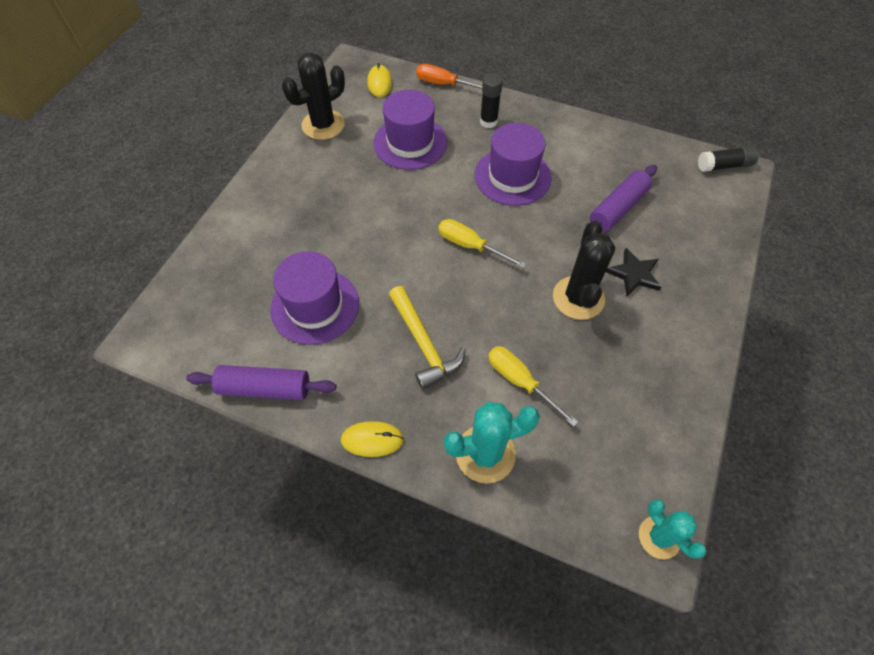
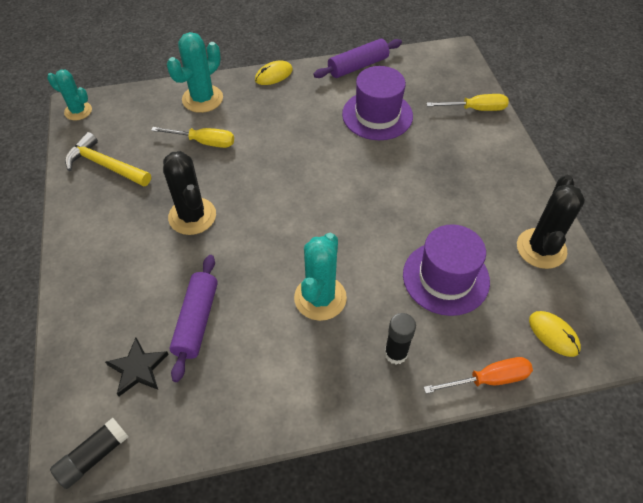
camera: 145 degrees right, 5 degrees down
yellow hammer [389,286,466,389] -> yellow hammer moved to [65,132,151,186]
yellow screwdriver [439,219,526,268] -> yellow screwdriver moved to [427,94,509,111]
purple hat [475,123,552,206] -> turquoise cactus [294,233,347,321]
black star [606,248,661,296] -> black star moved to [105,338,169,396]

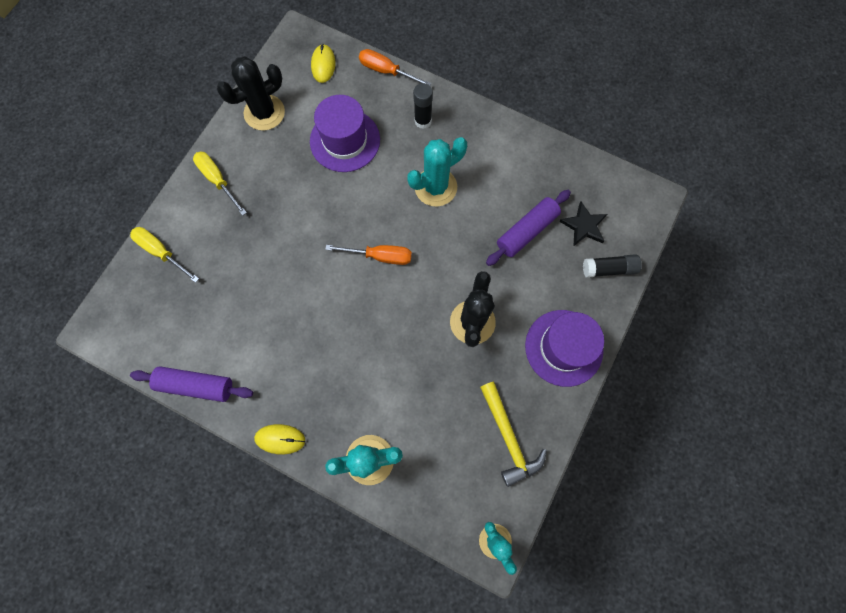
camera: 140 degrees left, 20 degrees up
black glue stick [50,418,129,489] -> black glue stick moved to [583,254,642,278]
yellow screwdriver [151,127,234,148] -> yellow screwdriver moved to [193,151,247,216]
purple hat [342,66,413,140] -> purple hat moved to [525,310,604,387]
none -> orange screwdriver [325,245,412,265]

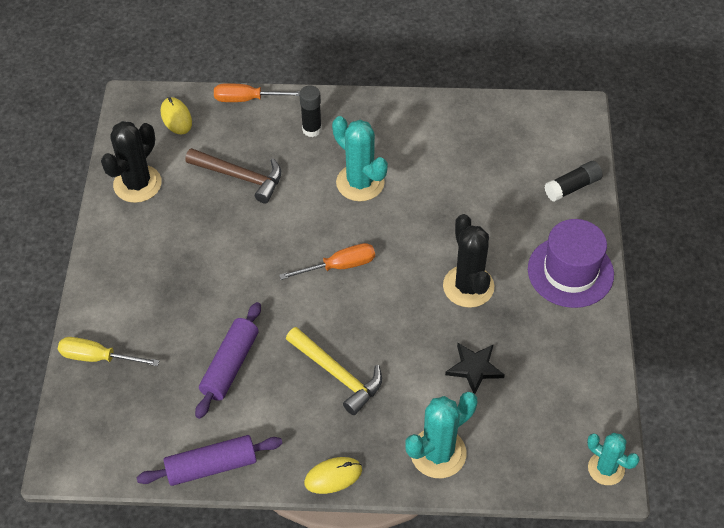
camera: 25 degrees left, 20 degrees down
yellow screwdriver [193,151,247,216] -> none
purple hat [310,95,380,172] -> brown hammer [185,148,281,203]
turquoise cactus [407,137,467,207] -> turquoise cactus turned 75 degrees counterclockwise [332,116,388,201]
yellow hammer [480,381,547,487] -> yellow hammer moved to [286,327,382,415]
purple rolling pin [486,190,571,266] -> purple rolling pin moved to [195,302,261,419]
black star [559,202,607,247] -> black star moved to [445,343,505,394]

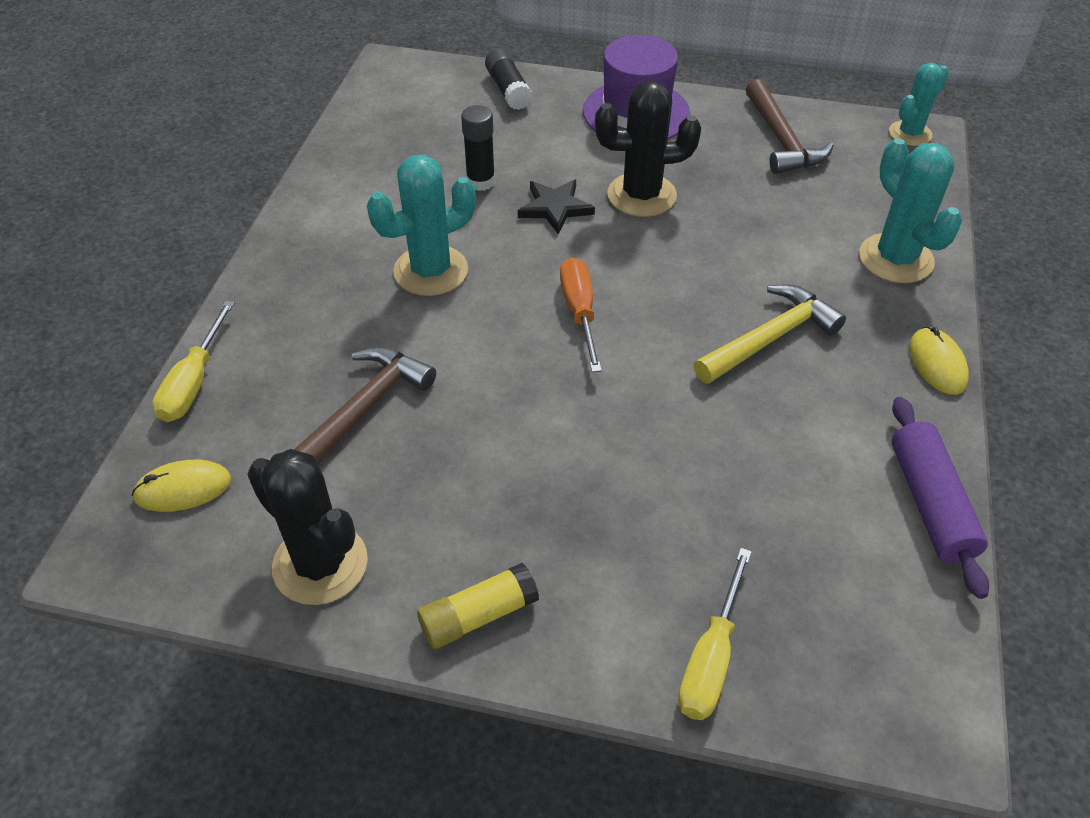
camera: 80 degrees left, 5 degrees down
purple rolling pin [195,302,261,419] -> none
orange screwdriver [214,83,300,102] -> yellow screwdriver [152,301,234,422]
black glue stick [299,85,322,137] -> black glue stick moved to [461,105,495,191]
black star [445,343,505,394] -> black star moved to [518,179,595,234]
none -> yellow glue stick [417,563,539,649]
none -> brown hammer [746,79,834,174]

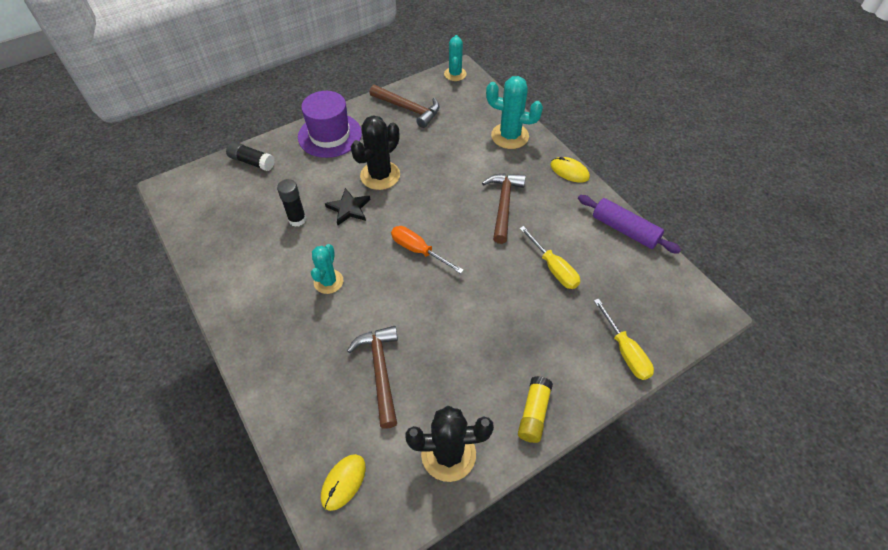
camera: 45 degrees left, 5 degrees up
yellow screwdriver [152,301,234,422] -> yellow screwdriver moved to [519,226,580,289]
turquoise cactus [367,154,476,296] -> turquoise cactus [311,244,343,294], size x0.65
yellow hammer [694,284,846,384] -> brown hammer [482,173,526,244]

